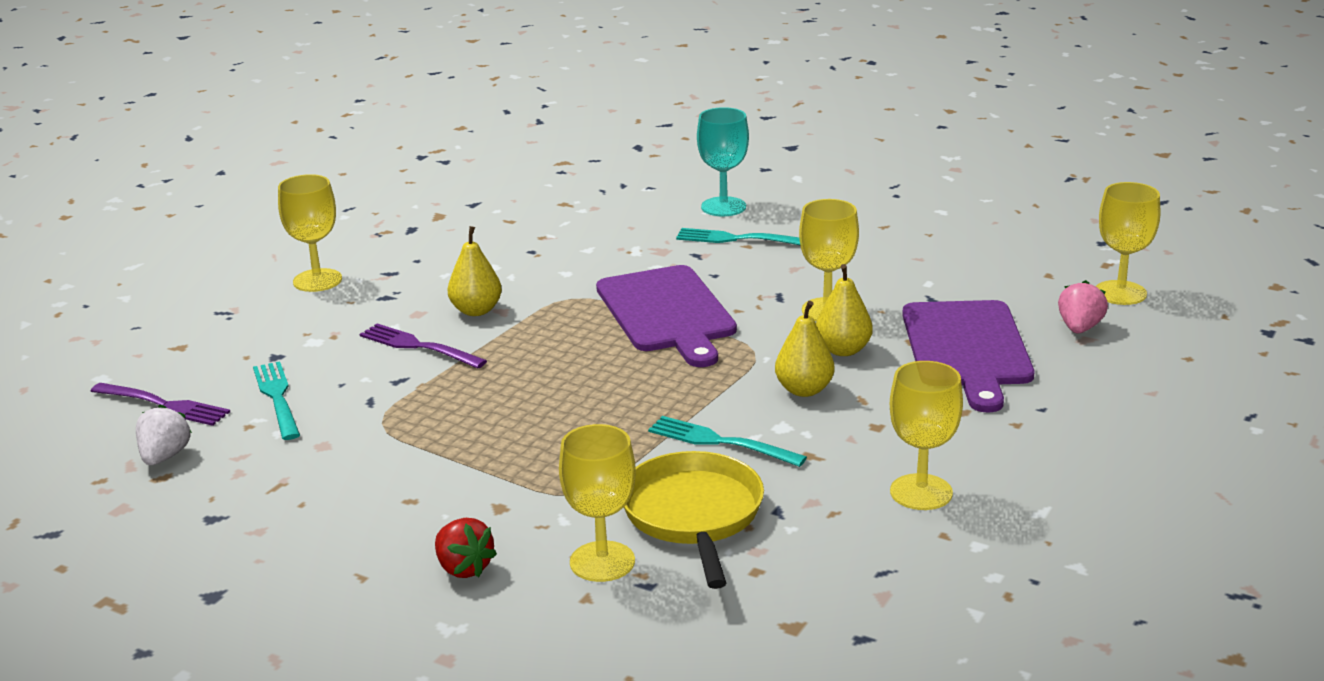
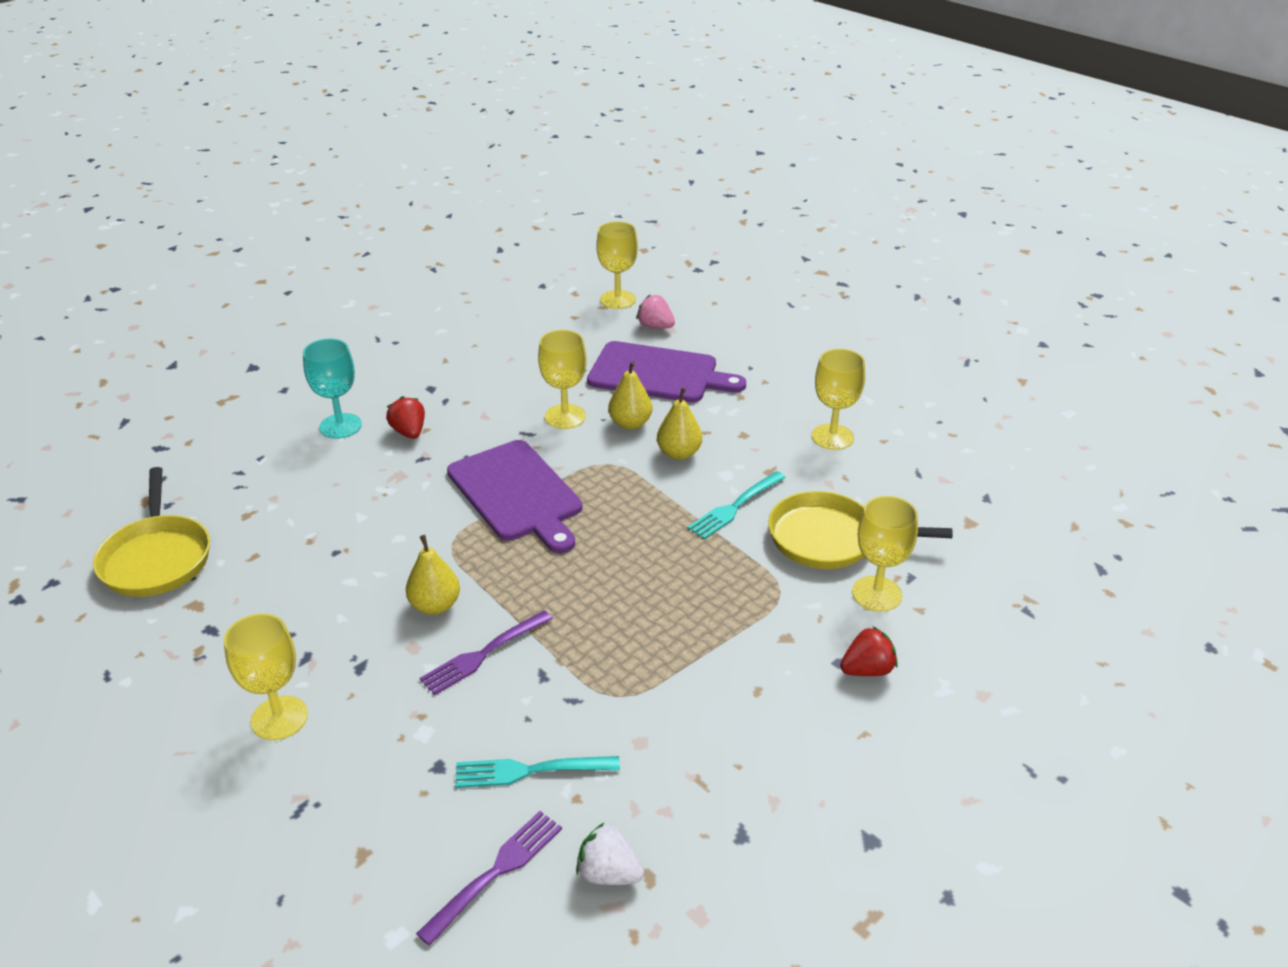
camera: 75 degrees left, 10 degrees up
purple cutting board [596,265,737,367] -> purple cutting board turned 60 degrees clockwise [447,440,582,553]
turquoise fork [676,228,800,245] -> red strawberry [386,396,425,439]
none -> yellow pan [93,467,210,597]

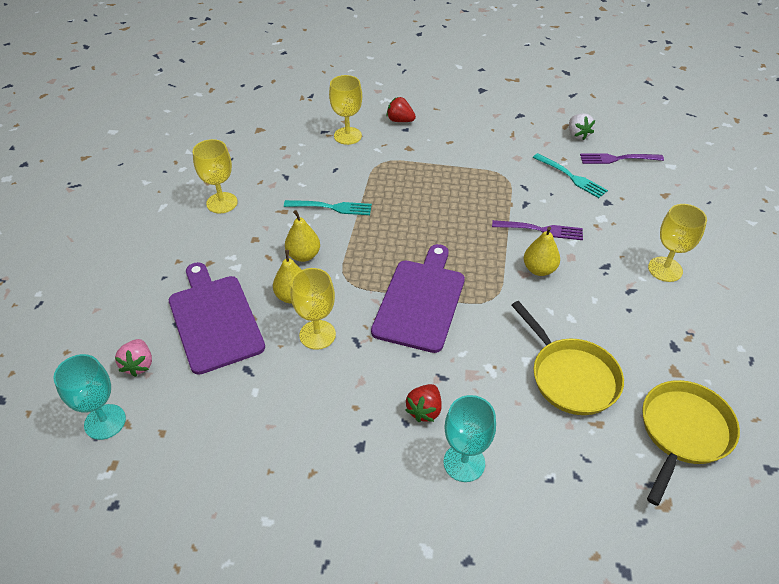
camera: 130 degrees left, 10 degrees up
yellow goblet [596,221,638,309] -> turquoise goblet [53,354,126,440]
yellow pan [768,491,953,569] -> yellow pan moved to [512,301,624,415]

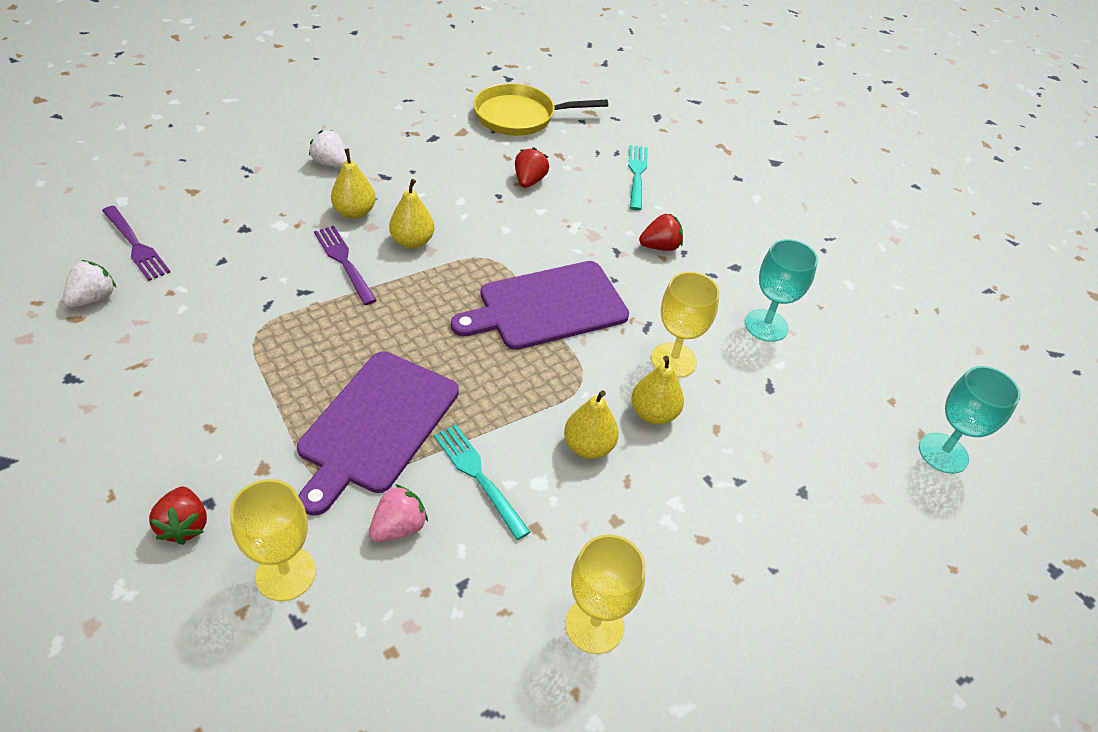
camera: 135 degrees left, 0 degrees up
pink strawberry [115,339,152,377] -> pink strawberry moved to [369,484,428,542]
purple cutting board [169,262,265,375] -> purple cutting board moved to [297,351,459,516]
turquoise goblet [443,395,496,482] -> turquoise goblet moved to [745,239,818,342]
yellow pan [512,301,624,415] -> red strawberry [515,147,549,188]
turquoise fork [533,153,608,198] -> turquoise fork moved to [628,145,648,210]
yellow goblet [648,204,707,282] -> white strawberry [309,130,347,168]
none -> yellow pear [331,149,376,219]

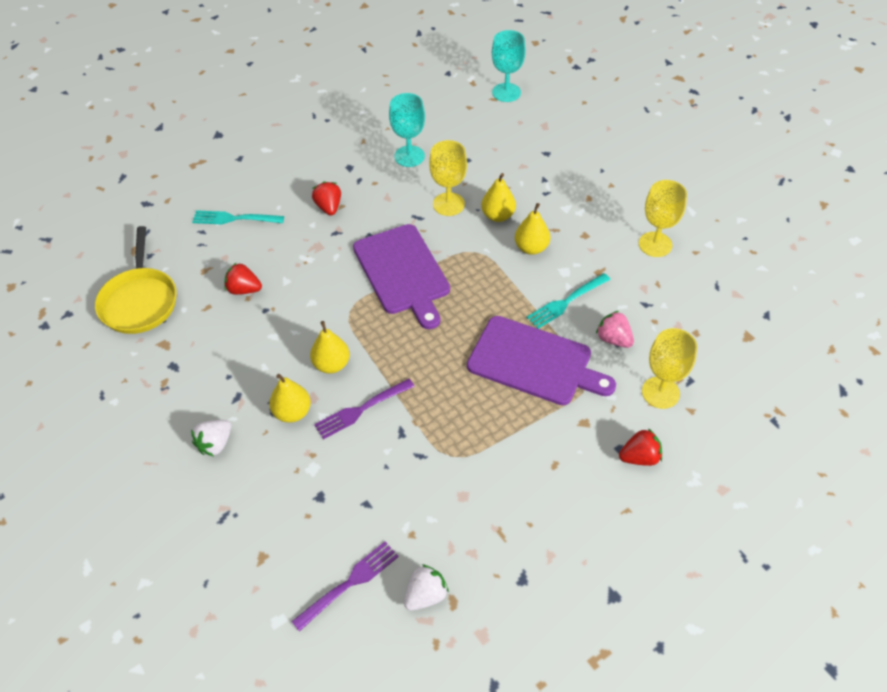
camera: 85 degrees left, 5 degrees up
white strawberry [63,260,116,307] -> white strawberry turned 105 degrees clockwise [404,564,449,611]

